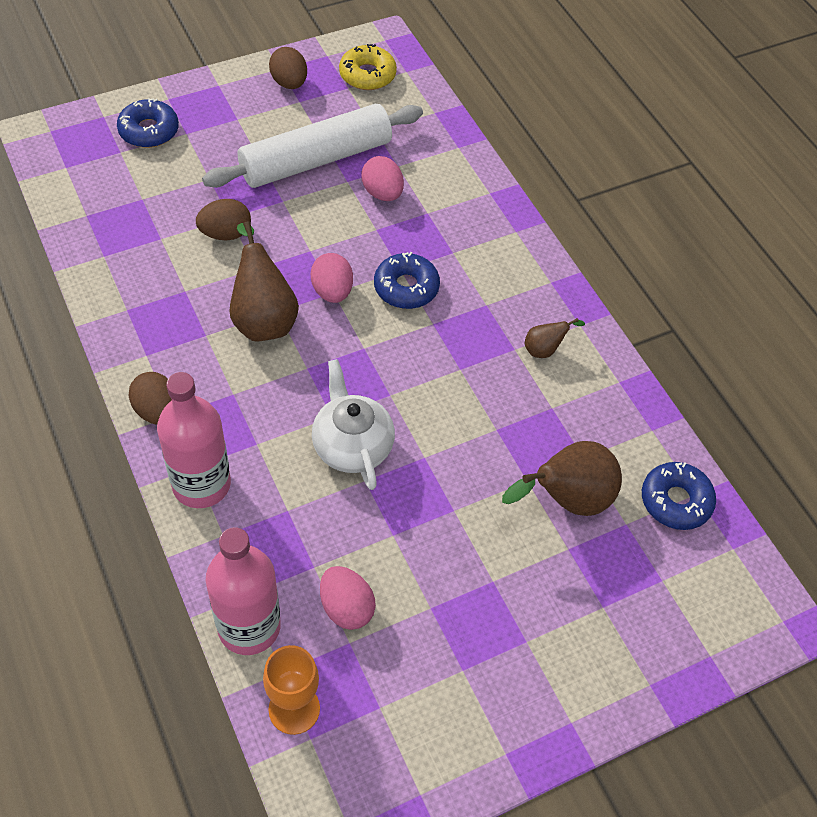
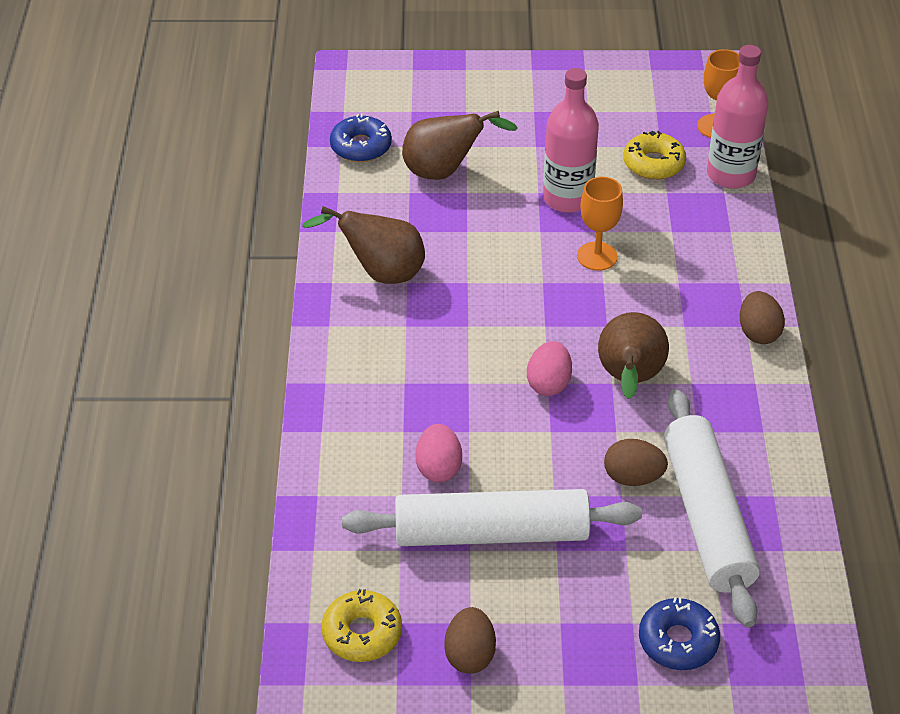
camera: 150 degrees left, 10 degrees down
pink bottle [157,372,231,508] -> pink bottle moved to [543,68,599,213]
white teapot [312,359,395,490] -> orange goblet [577,177,623,271]
pink egg [320,566,376,630] -> yellow donut [623,131,686,180]
blue donut [374,252,440,309] -> none
brown pear [525,318,585,358] -> brown pear [302,206,425,284], size x2.01
none -> white rolling pin [664,389,760,627]

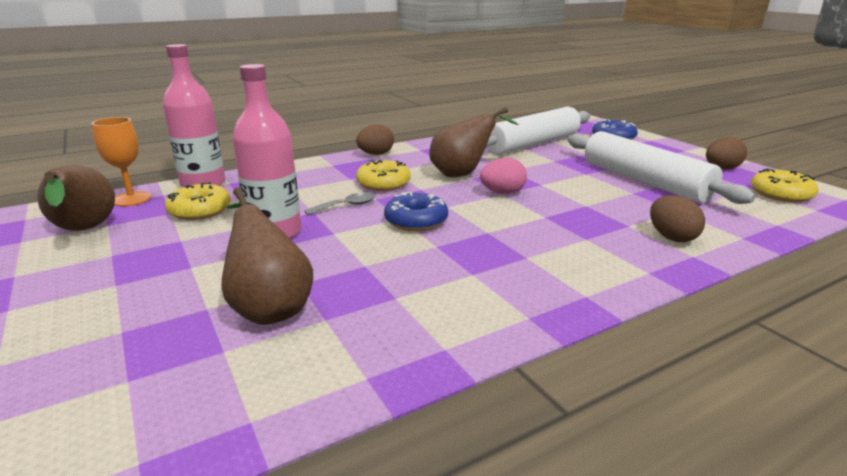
camera: 120 degrees left, 20 degrees down
brown pear [302,206,425,284] -> brown pear moved to [38,165,115,231]
blue donut [330,114,392,162] -> blue donut moved to [384,192,448,231]
pink egg [416,424,462,482] -> none
orange goblet [577,177,623,271] -> grey spoon [304,192,376,215]
brown egg [604,439,668,486] -> brown egg moved to [650,195,705,242]
none -> yellow donut [356,160,411,191]

